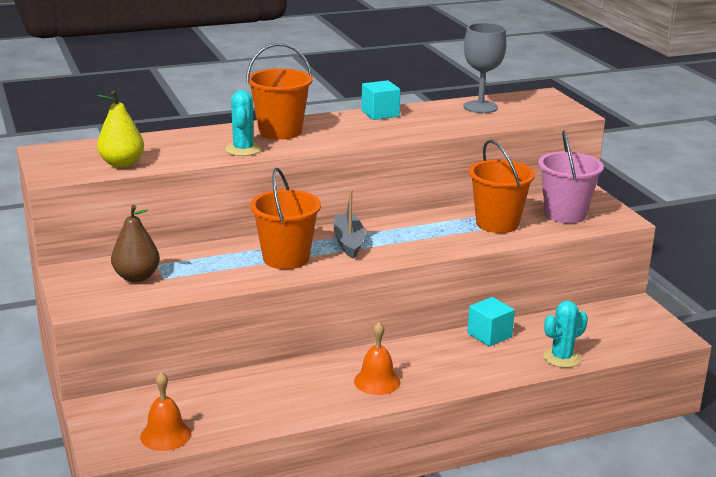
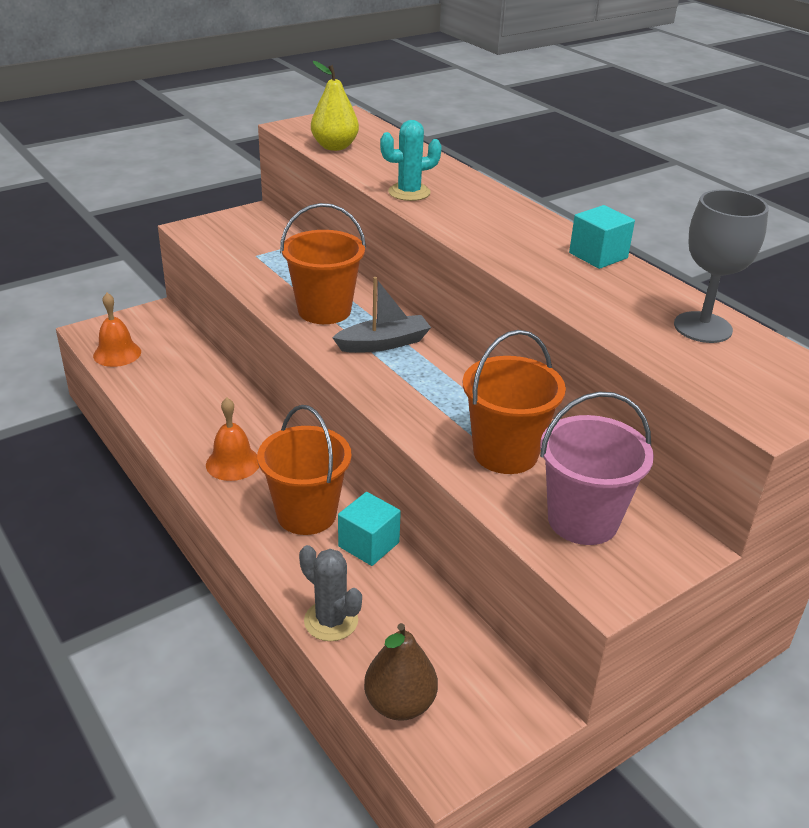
camera: 75 degrees right, 10 degrees up
brown pear [111,205,160,282] -> brown pear moved to [364,623,438,721]
orange bucket [246,43,312,140] -> orange bucket moved to [257,405,352,535]
turquoise cactus [543,301,588,368] -> grey cactus [299,545,362,641]

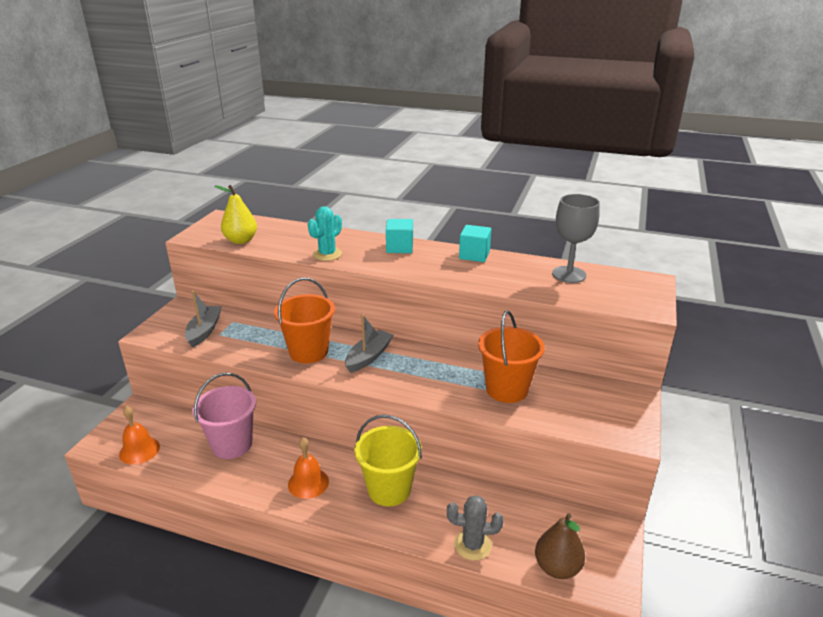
camera: 35 degrees left, 5 degrees down
orange bucket [257,405,352,535] -> yellow bucket [354,415,422,506]
turquoise cube [338,492,401,566] -> turquoise cube moved to [386,219,413,253]
pink bucket [540,392,654,545] -> pink bucket moved to [192,373,256,459]
none -> grey boat [185,291,222,348]

